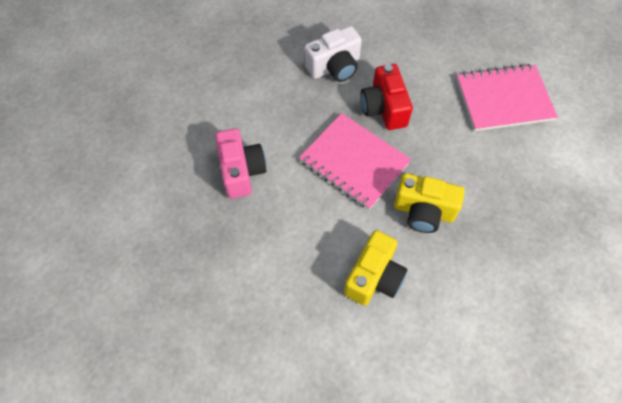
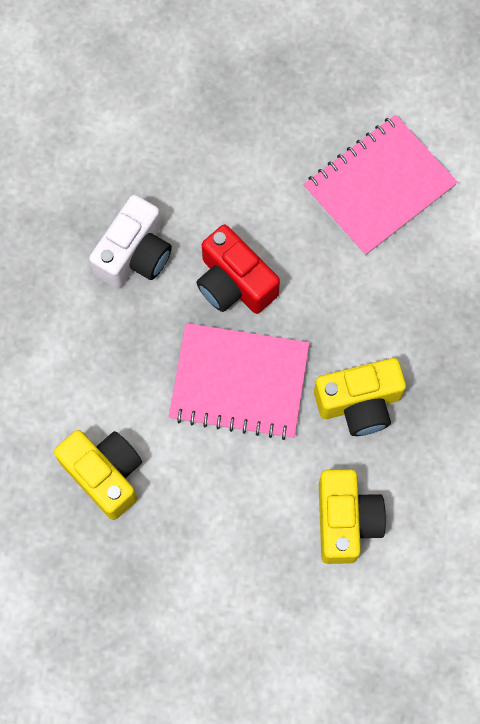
camera: 30 degrees left, 10 degrees up
pink camera [215,128,267,199] -> yellow camera [54,430,142,520]

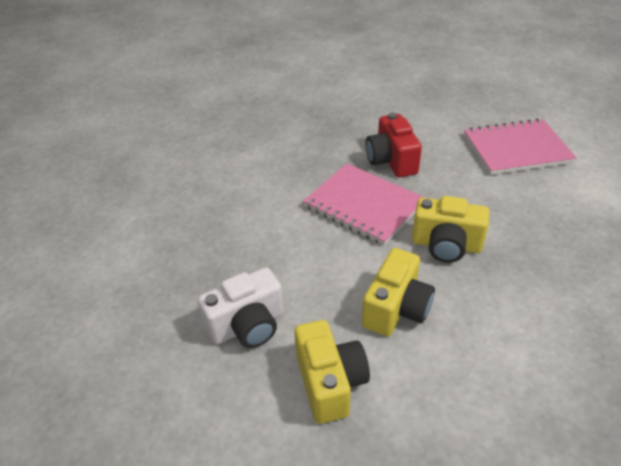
camera: 30 degrees right, 30 degrees down
yellow camera [54,430,142,520] -> yellow camera moved to [294,320,370,424]
white camera [89,195,172,288] -> white camera moved to [198,267,284,348]

